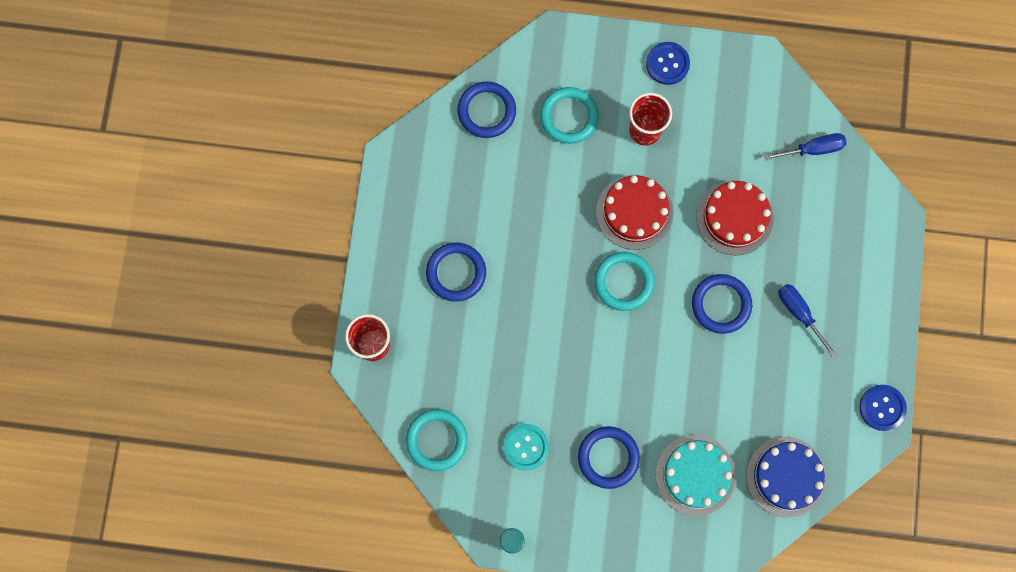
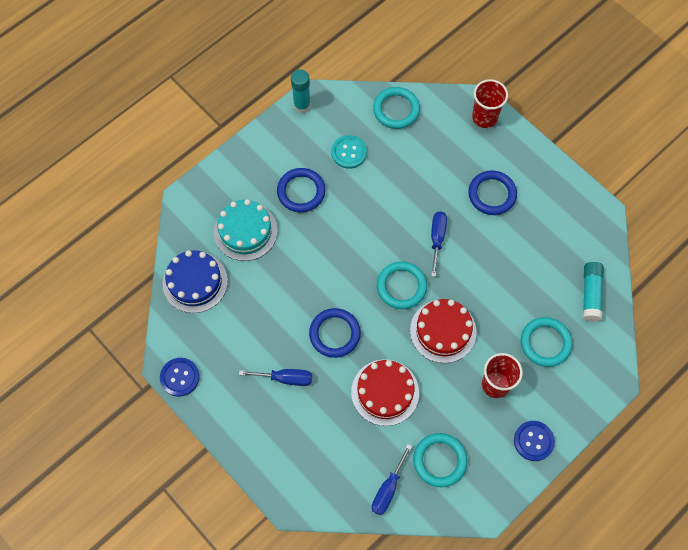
camera: 130 degrees right, 10 degrees down
blue ring [457,81,516,138] -> turquoise glue stick [583,262,604,322]
none -> turquoise ring [413,433,467,487]
none -> blue screwdriver [431,211,447,277]

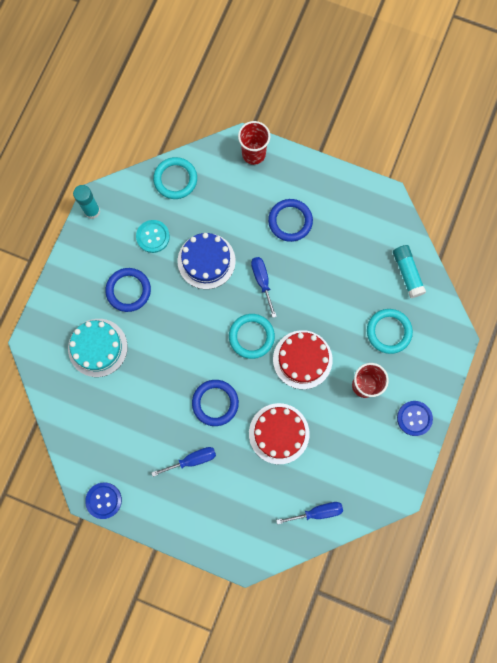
camera: 25 degrees left, 10 degrees up
blue cake [162,250,228,313] -> blue cake moved to [178,233,236,289]
blue screwdriver [372,444,412,515] -> blue screwdriver turned 105 degrees counterclockwise [276,502,343,524]
turquoise ring [413,433,467,487] -> none

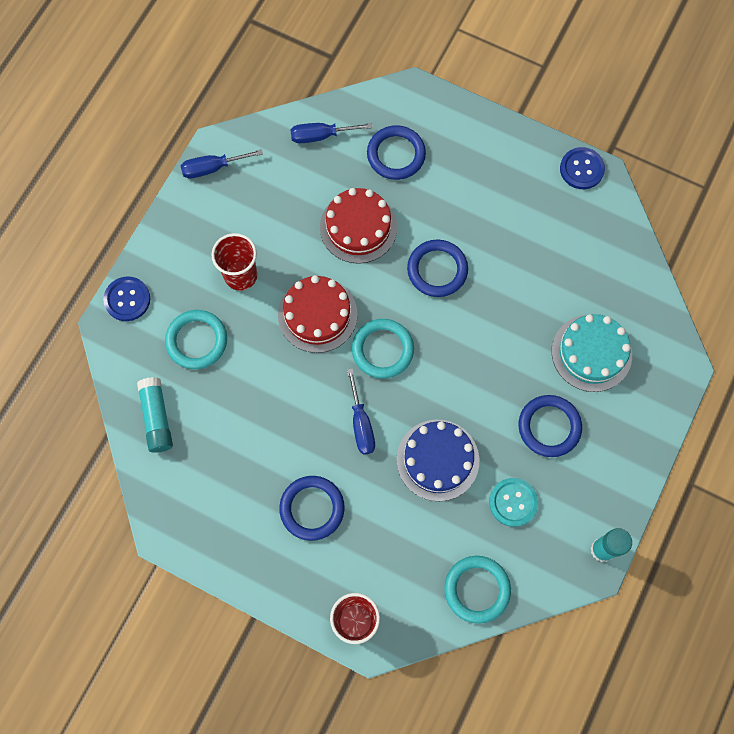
camera: 175 degrees left, 5 degrees down
blue screwdriver [151,447,216,477] -> blue screwdriver moved to [181,149,263,178]
blue button [397,401,433,436] -> blue button moved to [103,276,150,321]
none -> blue ring [367,125,426,180]

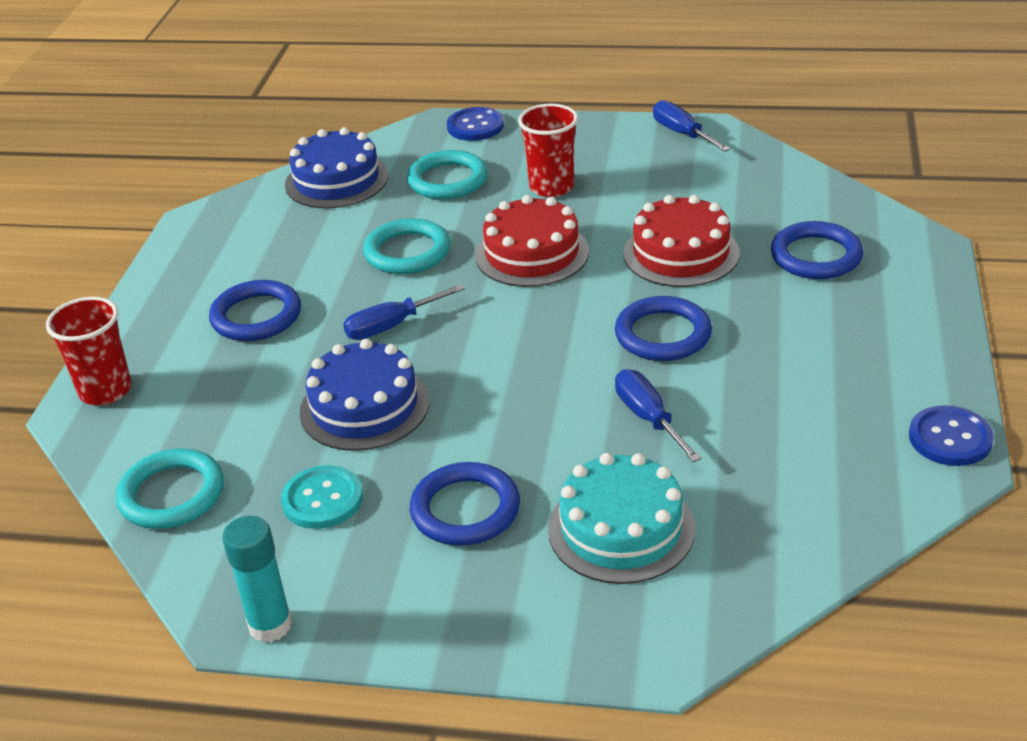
camera: 75 degrees right, 35 degrees down
turquoise glue stick [137,377,173,453] -> blue cake [285,127,389,208]
blue screwdriver [290,123,373,143] -> blue screwdriver moved to [615,369,701,462]
turquoise ring [352,319,414,379] -> turquoise ring moved to [363,218,450,274]

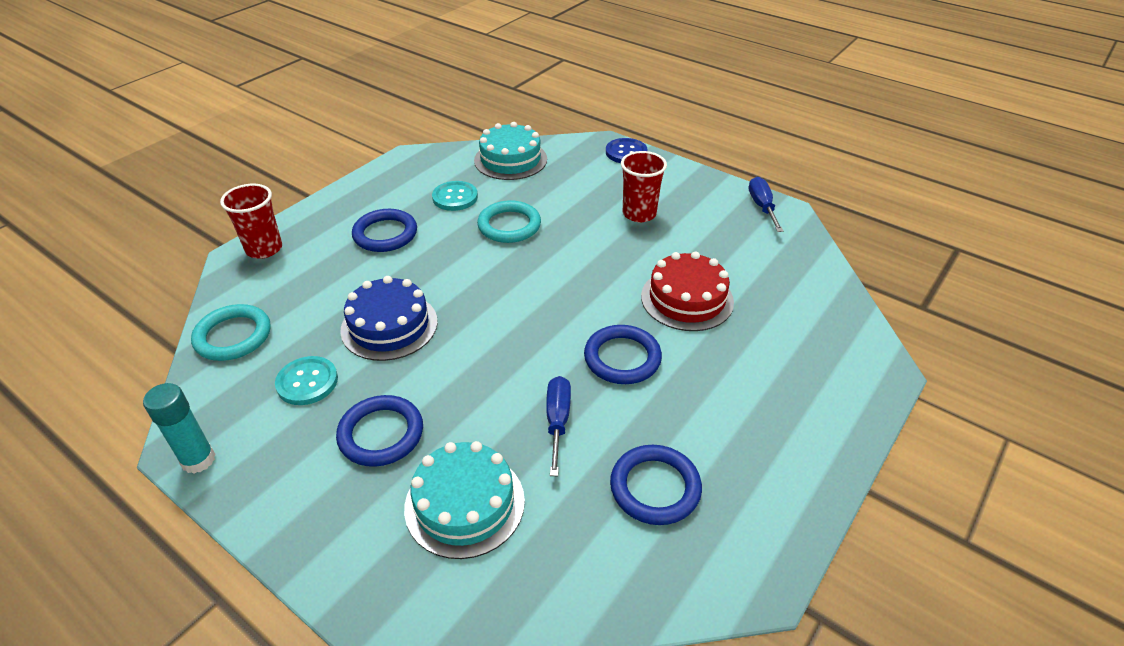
camera: 25 degrees right, 5 degrees up
blue cake [285,127,389,208] -> turquoise cake [474,122,547,180]
blue screwdriver [343,284,465,340] -> none
turquoise ring [407,150,488,199] -> none
red cake [475,195,589,287] -> none
blue ring [771,221,863,279] -> blue ring moved to [610,445,702,525]
blue button [909,405,994,466] -> none
none -> turquoise button [432,181,478,211]

